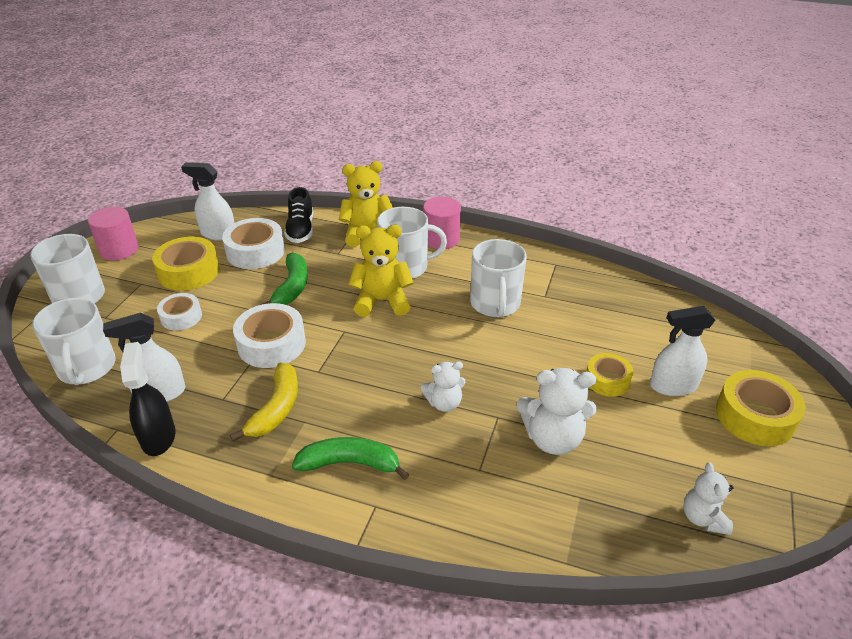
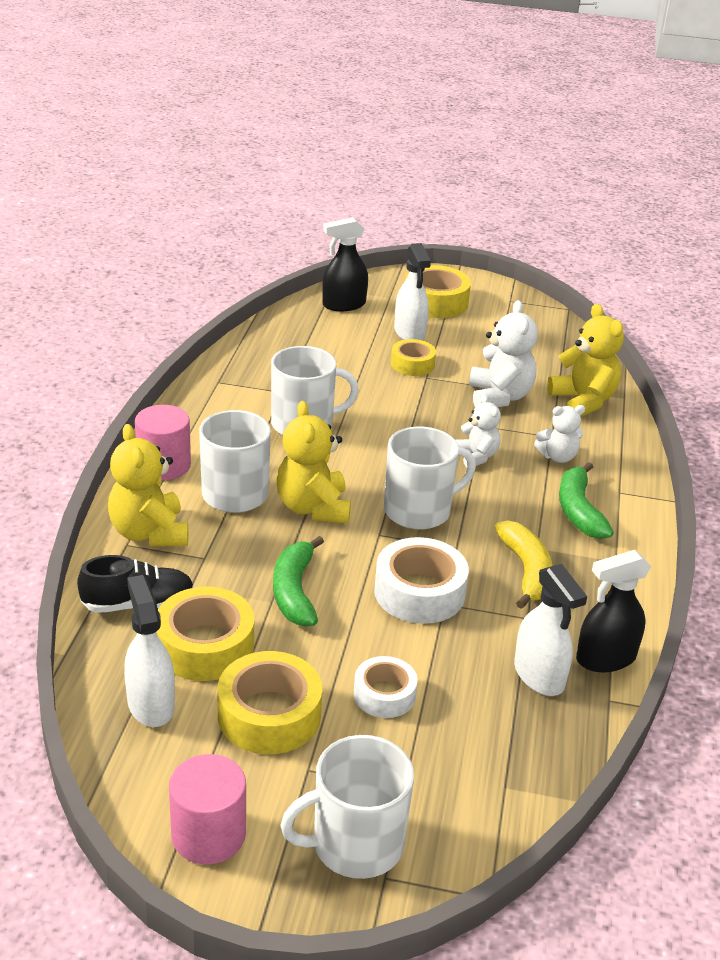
camera: 100 degrees left, 5 degrees down
white mug [32,298,116,385] -> white mug moved to [384,427,476,530]
white spray bottle [181,162,235,241] -> white spray bottle turned 150 degrees clockwise [124,575,175,727]
white tape [222,218,285,269] -> yellow tape [156,587,254,681]
yellow banana [230,363,298,441] -> yellow banana turned 75 degrees clockwise [495,520,553,609]
green banana [261,252,308,305] -> green banana turned 90 degrees counterclockwise [273,536,324,626]
white teddy bear [683,462,734,535] -> white teddy bear moved to [534,405,585,463]
none -> black spray bottle [322,217,368,311]
none -> yellow teddy bear [547,304,624,417]

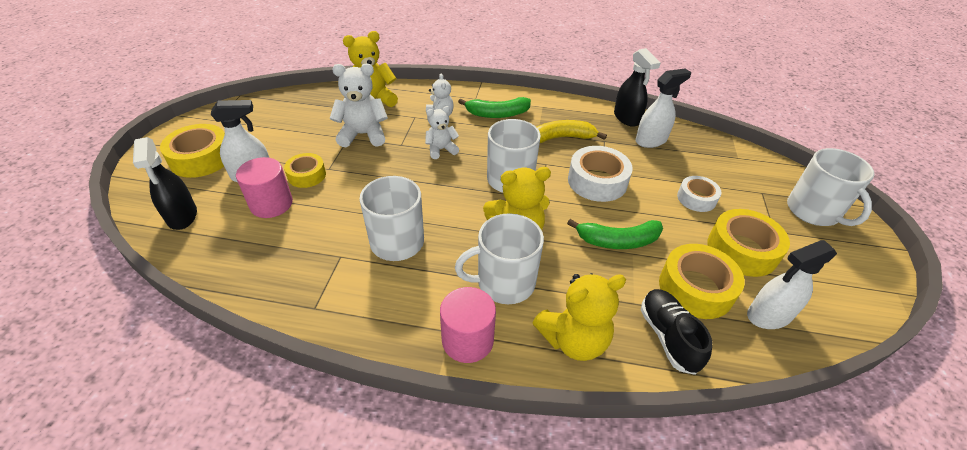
camera: 90 degrees left, 10 degrees up
pink cylinder [169,754,246,865] -> pink cylinder moved to [236,157,293,218]

